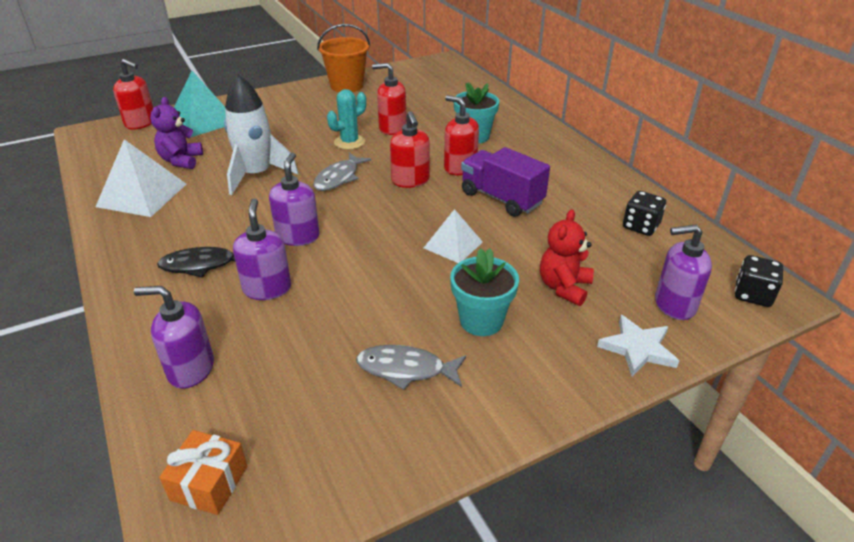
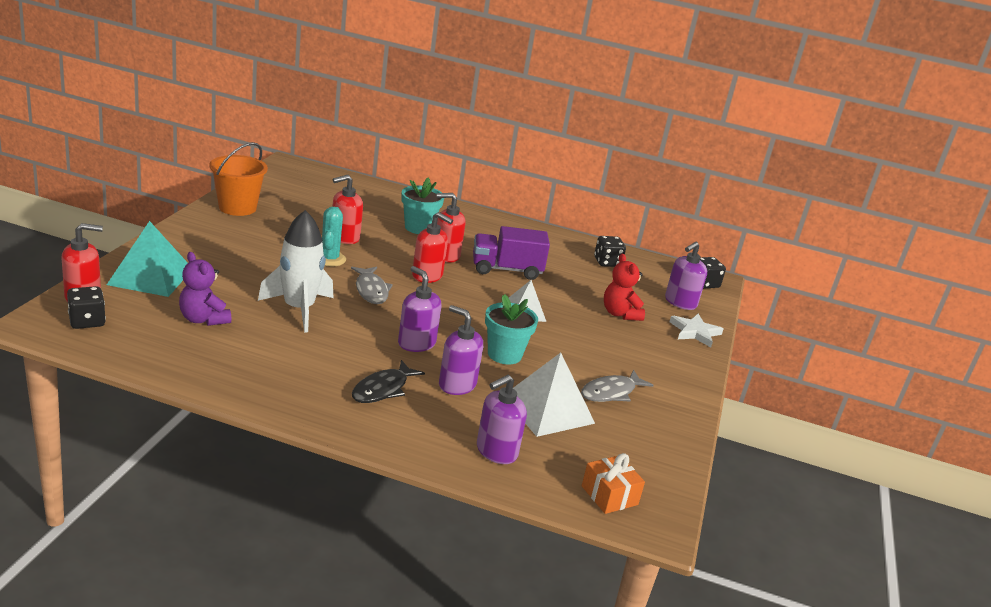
camera: 50 degrees left, 10 degrees down
white pyramid [96,139,186,217] -> white pyramid moved to [513,353,595,437]
turquoise flower pot [450,248,519,336] -> turquoise flower pot moved to [485,294,538,365]
none -> black dice [67,286,106,329]

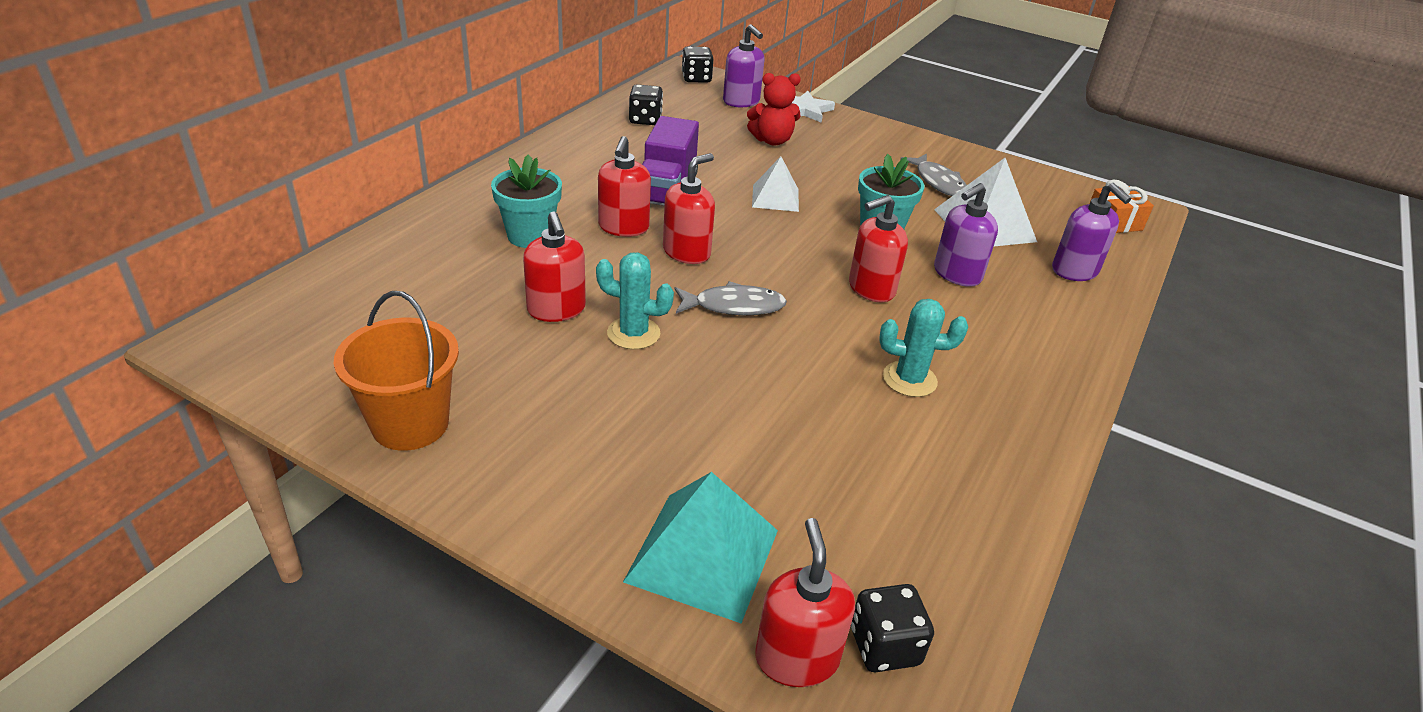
camera: 75 degrees left, 10 degrees up
purple teddy bear [179,252,232,326] -> none
white rocket [258,210,333,332] -> none
black fish [352,360,425,403] -> none
purple soap dispenser [398,266,441,352] -> red soap dispenser [849,195,908,302]
none -> turquoise cactus [879,299,968,397]

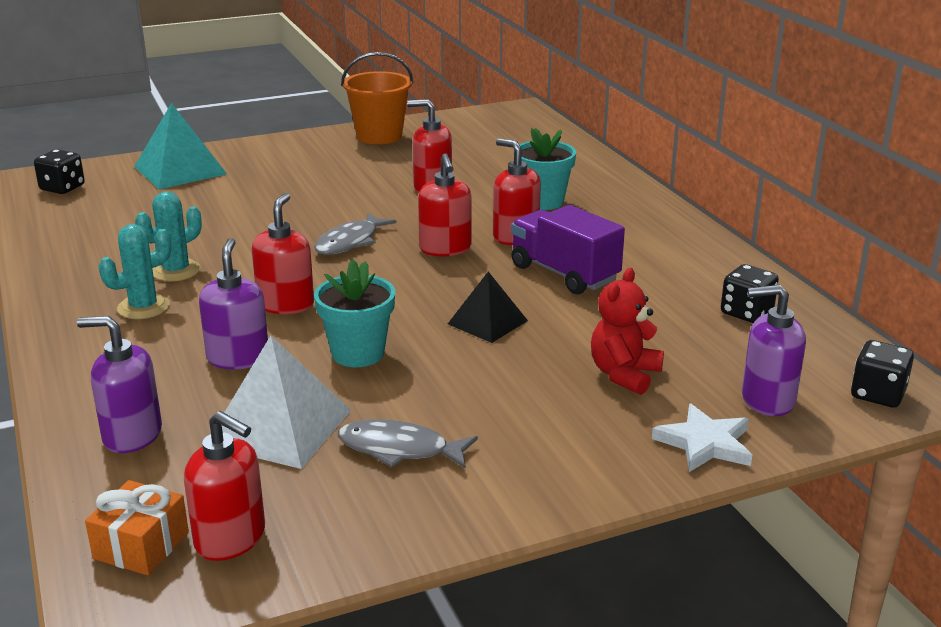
camera: 130 degrees right, 10 degrees down
turquoise cactus [596,253,674,349] -> turquoise cactus moved to [98,224,172,319]
white pyramid [752,157,799,212] -> black pyramid [448,272,528,343]
red soap dispenser [755,518,855,687] -> red soap dispenser moved to [184,411,265,561]

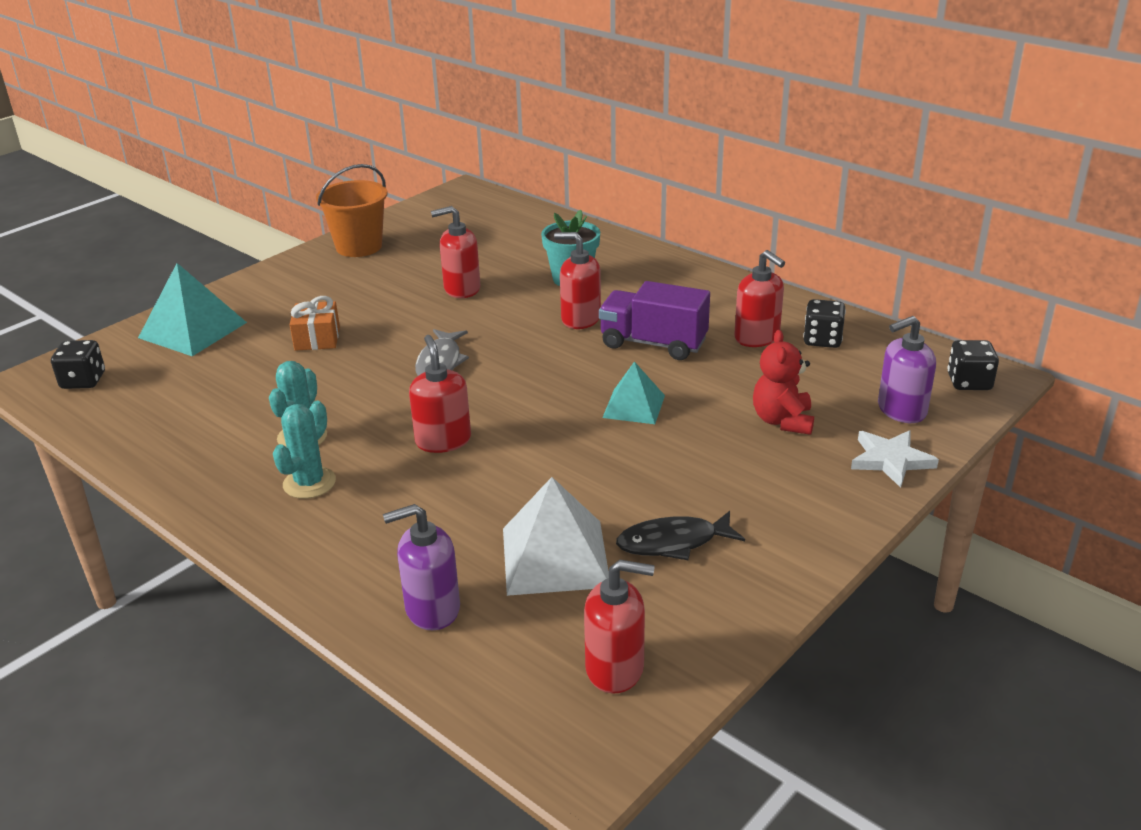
camera: 25 degrees left, 5 degrees up
orange gift [85,480,189,575] -> orange gift moved to [290,296,340,351]
purple soap dispenser [199,238,268,370] -> none
turquoise flower pot [314,259,395,367] -> none
grey fish [338,419,478,469] -> black fish [616,511,745,560]
red soap dispenser [418,153,472,256] -> red soap dispenser moved to [734,250,785,347]
black pyramid [448,272,528,343] -> turquoise pyramid [602,361,665,424]

